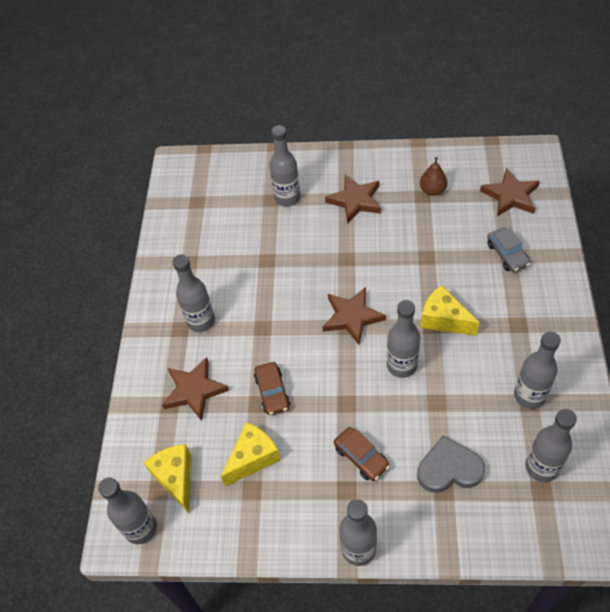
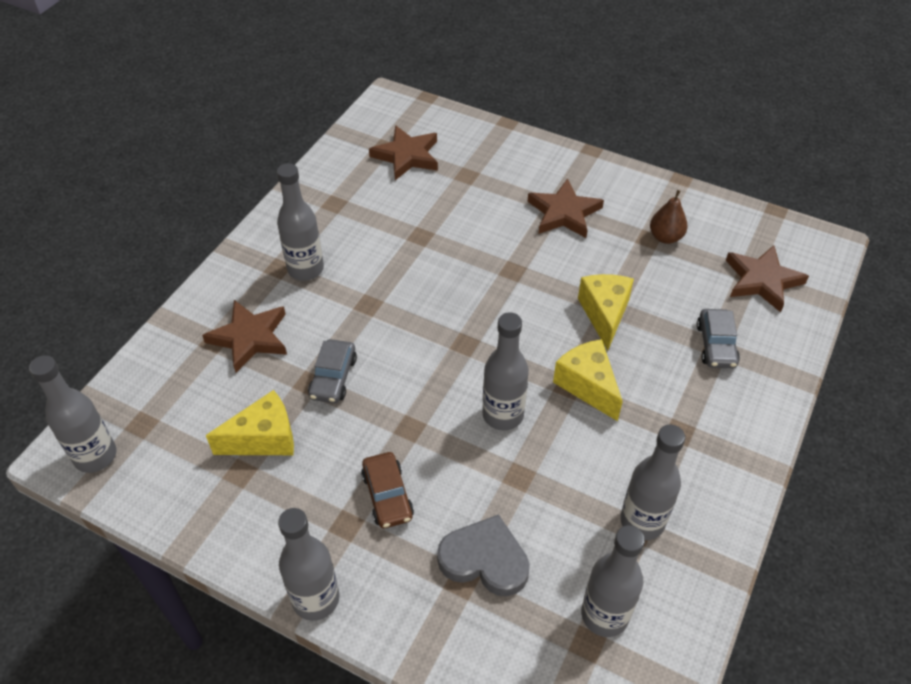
camera: 20 degrees right, 5 degrees down
yellow cheese [143,444,191,513] -> yellow cheese moved to [578,274,634,350]
brown car [254,362,290,415] -> grey car [308,339,357,403]
grey bottle [269,125,300,207] -> none
brown star [323,287,386,345] -> brown star moved to [369,125,438,180]

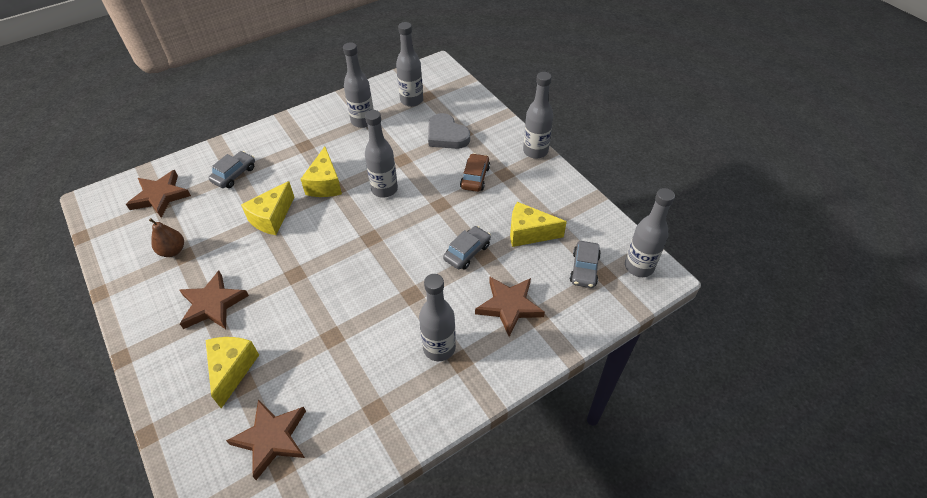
camera: 150 degrees left, 0 degrees up
none -> yellow cheese [205,337,259,408]
none -> grey car [570,241,601,288]

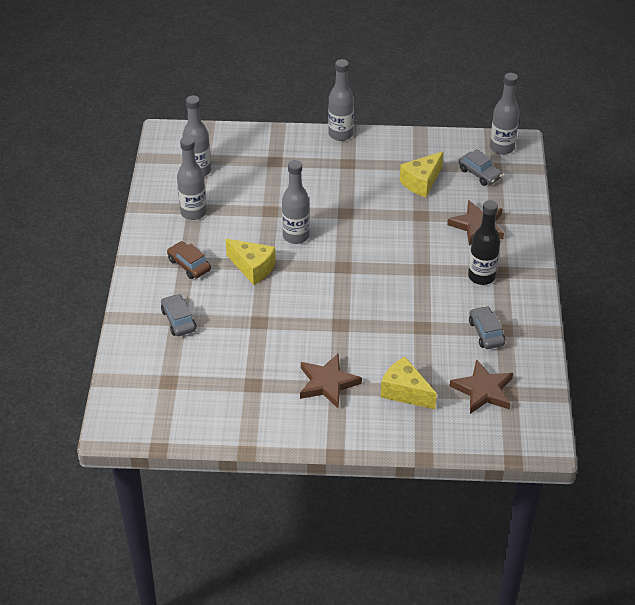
camera: 55 degrees left, 5 degrees down
brown star [126,170,191,218] -> none
brown pear [149,218,184,257] -> none
yellow cheese [241,181,294,235] -> none
grey bottle [419,274,456,361] -> black bottle [468,200,500,285]
grey heart [428,113,470,149] -> none
grey car [443,226,491,270] -> grey car moved to [469,306,505,349]
brown car [460,153,490,192] -> brown car moved to [167,241,211,279]

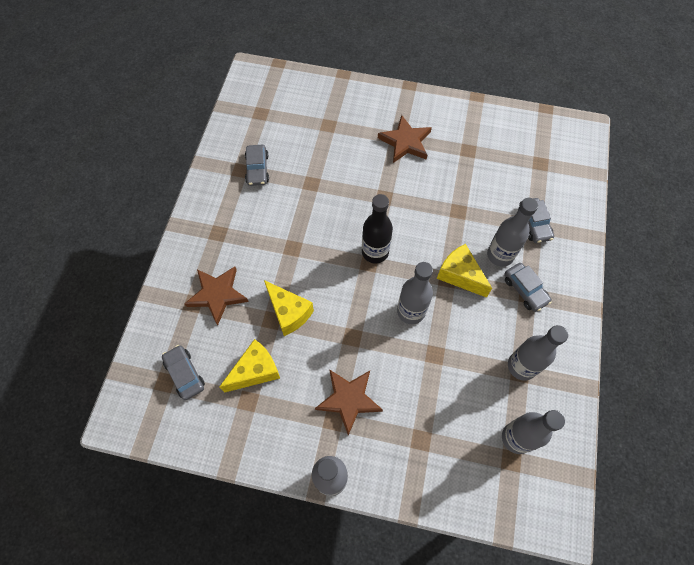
camera: 170 degrees left, 20 degrees up
brown car [167,241,211,279] -> grey car [504,263,552,312]
yellow cheese [381,357,437,409] -> yellow cheese moved to [264,280,314,336]
brown star [450,359,513,414] -> brown star moved to [315,369,383,435]
black bottle [468,200,500,285] -> black bottle moved to [362,194,393,264]
grey bottle [490,73,520,155] -> grey bottle moved to [487,198,538,267]

